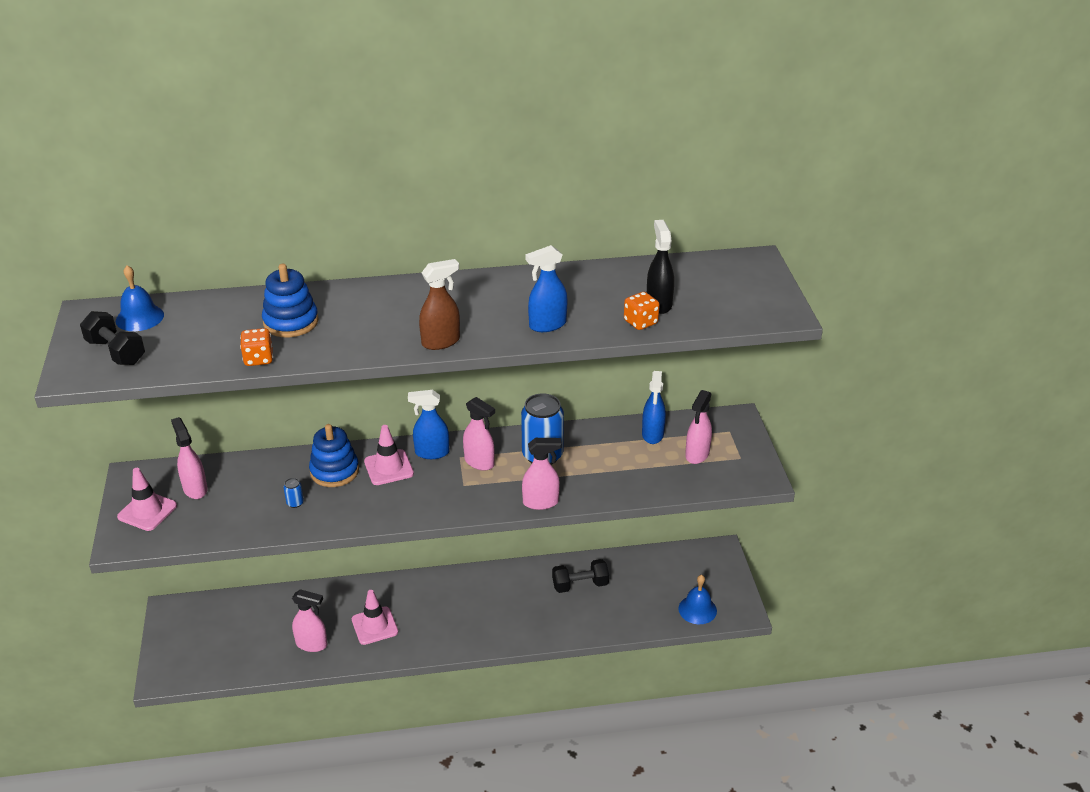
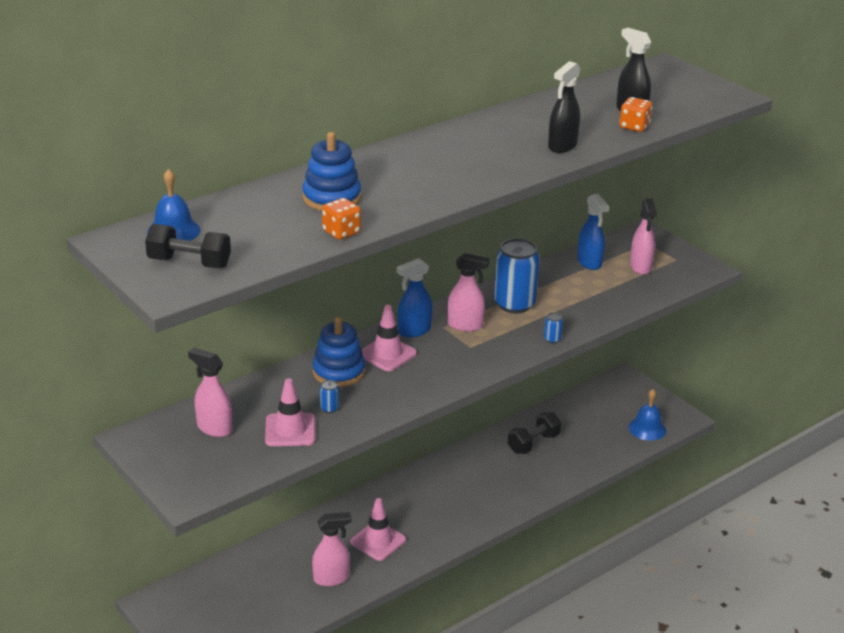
camera: 30 degrees left, 5 degrees down
pink traffic cone [117,468,177,531] -> pink traffic cone moved to [265,378,315,446]
brown spray bottle [419,259,460,350] -> none
pink spray bottle [522,438,562,510] -> blue can [544,312,563,343]
blue spray bottle [526,245,568,332] -> black spray bottle [548,61,580,153]

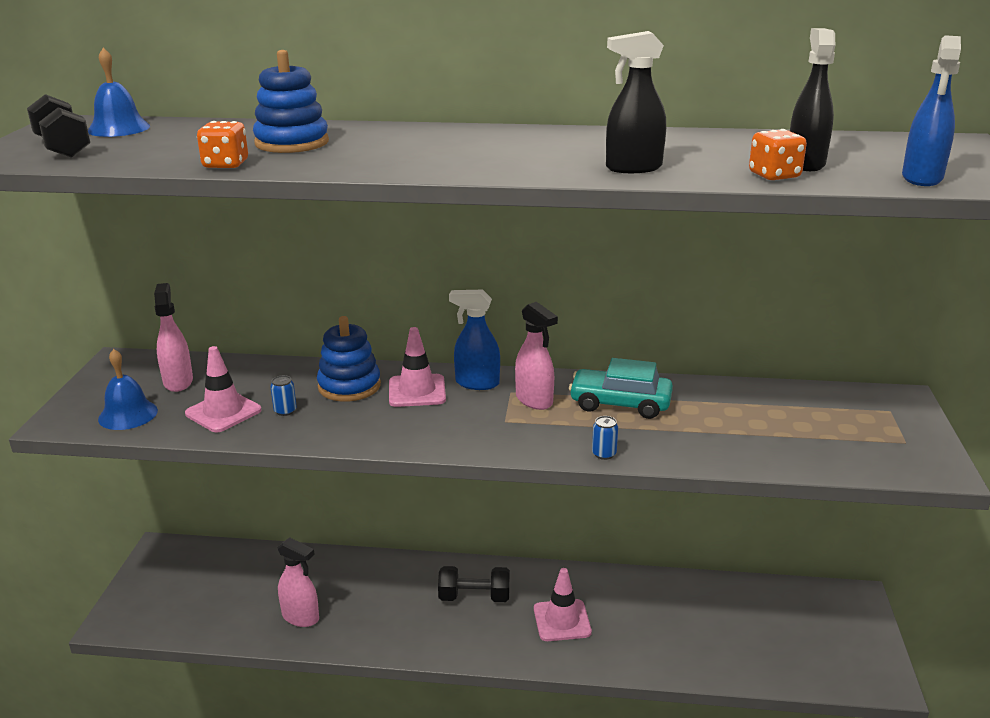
camera: 45 degrees right, 5 degrees down
pink traffic cone [350,498,406,561] -> pink traffic cone moved to [534,568,592,641]
blue can [494,238,540,314] -> turquoise car [569,358,673,419]
black dumbbell [508,412,561,454] -> black dumbbell moved to [438,566,510,602]
blue spray bottle [577,194,609,270] -> blue spray bottle moved to [902,35,961,186]
blue bell [629,389,666,441] -> blue bell moved to [98,349,158,430]
pink spray bottle [630,198,657,275] -> none

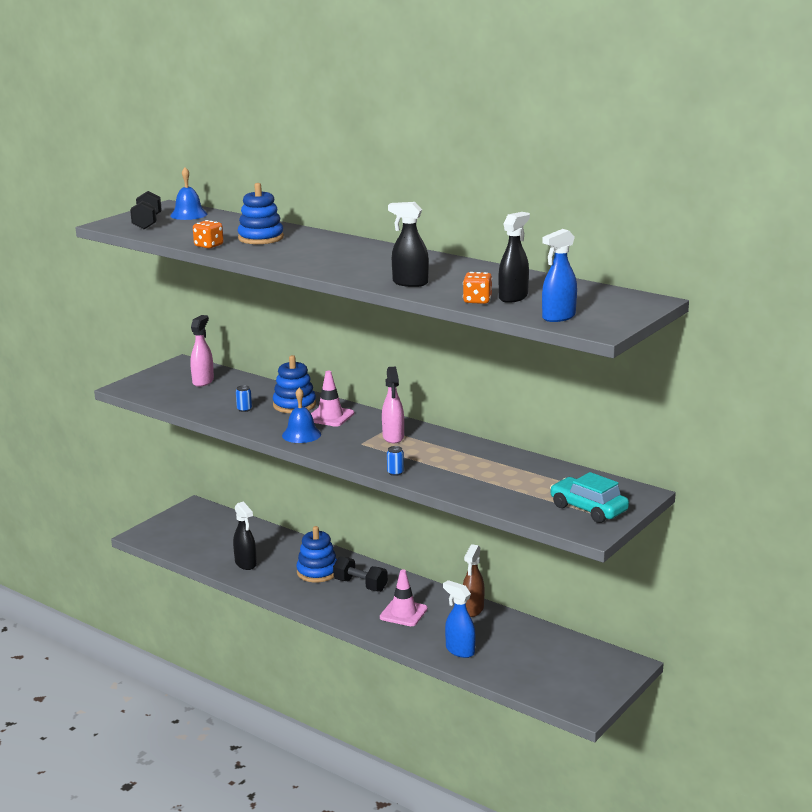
camera: 30 degrees right, 5 degrees down
blue bell [98,349,158,430] -> blue bell moved to [282,387,321,443]
pink traffic cone [185,346,262,432] -> none
pink spray bottle [277,537,319,627] -> black spray bottle [233,502,257,570]
blue spray bottle [449,290,500,390] -> blue spray bottle moved to [443,580,476,658]
turquoise car [569,358,673,419] -> turquoise car moved to [550,472,629,523]
none -> blue stacking toy [296,526,337,582]
none -> brown spray bottle [463,544,485,617]

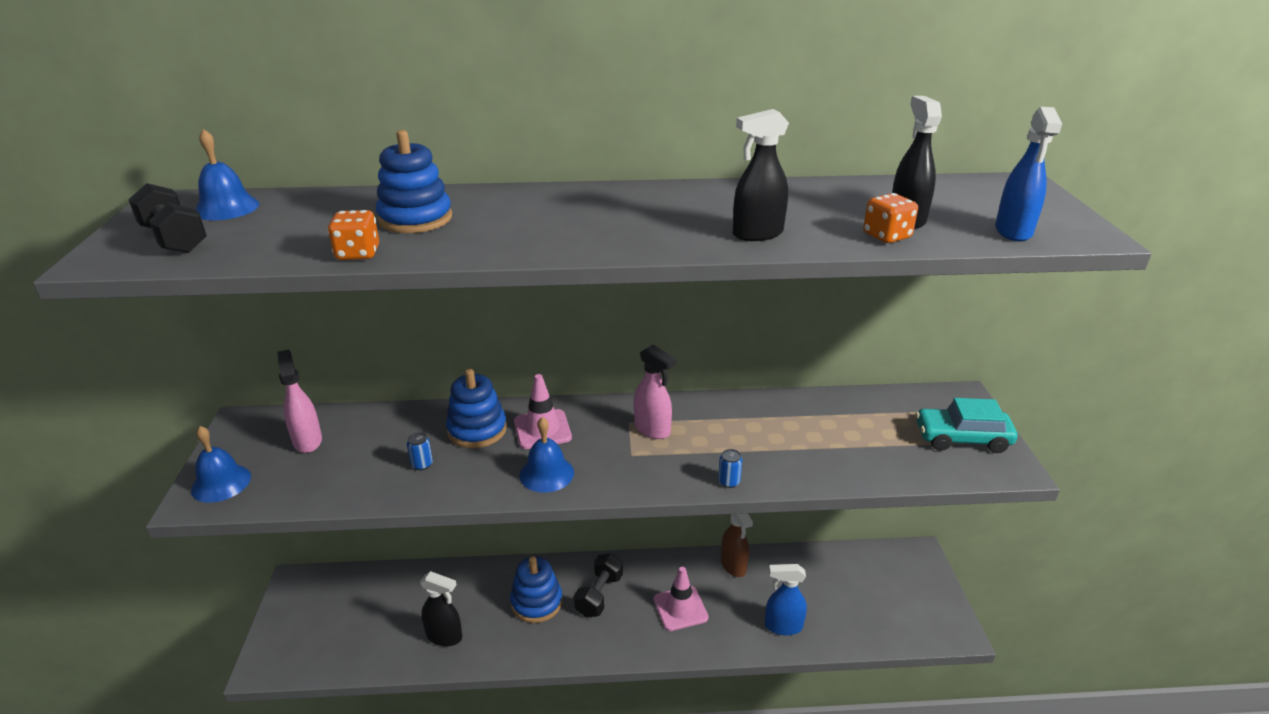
camera: 40 degrees left, 10 degrees up
black dumbbell [333,556,388,592] -> black dumbbell turned 60 degrees counterclockwise [574,553,623,617]
none -> blue bell [191,426,251,503]

